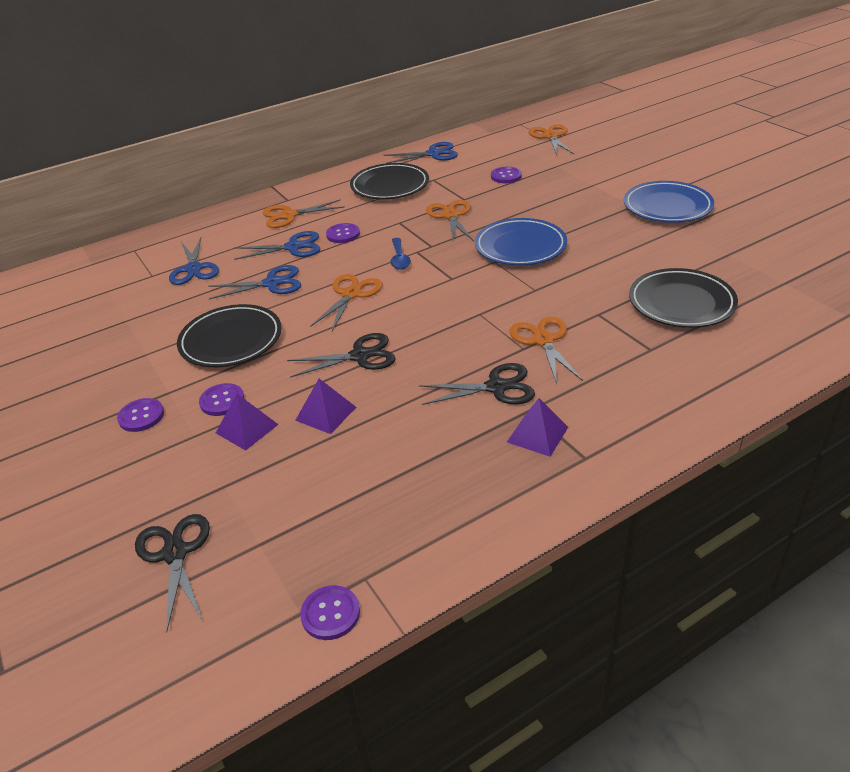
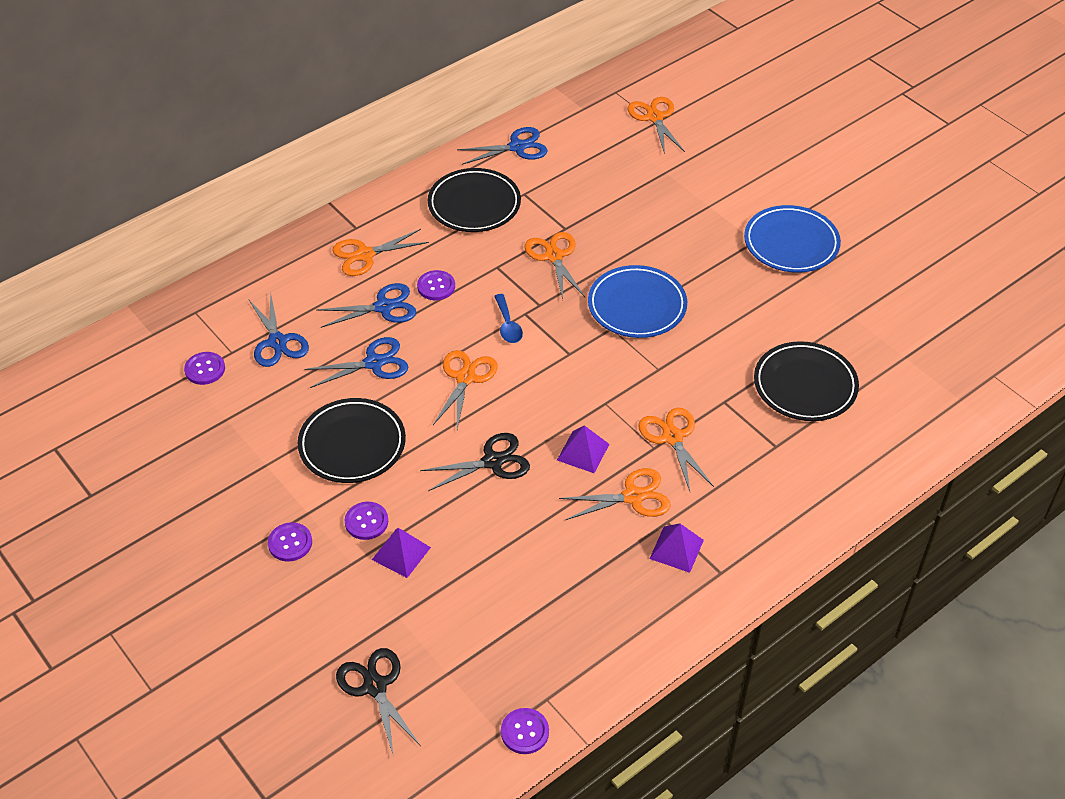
camera: 10 degrees left, 10 degrees up
purple pyramid [295,379,356,434] -> purple pyramid moved to [557,425,609,473]
black scissors [419,363,535,405] -> orange scissors [559,468,671,520]
purple button [491,167,522,183] -> purple button moved to [184,352,225,385]

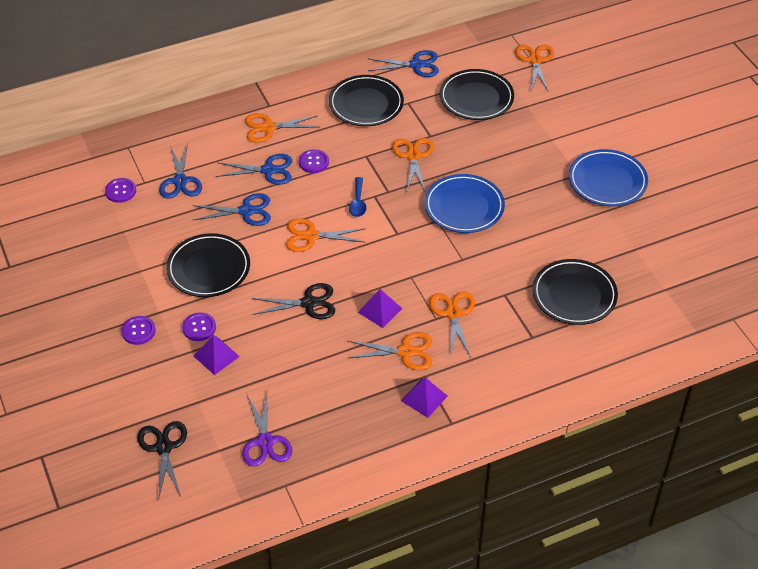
camera: 15 degrees right, 0 degrees up
orange scissors [433,350,498,429] -> orange scissors turned 120 degrees counterclockwise [286,218,366,252]
purple button [501,708,549,754] -> none
none -> purple scissors [242,393,292,467]
none -> black plate [440,69,514,120]

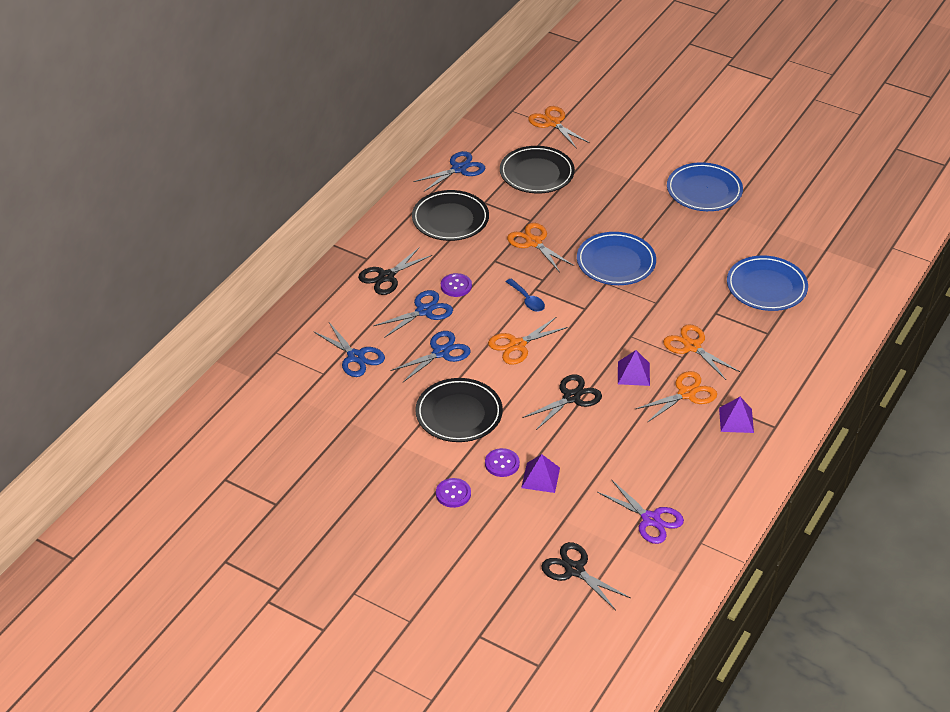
camera: 35 degrees left, 5 degrees down
purple button [105,178,136,203] -> none
orange scissors [245,113,318,143] -> black scissors [358,247,432,295]
black plate [532,259,618,325] -> blue plate [727,256,808,311]

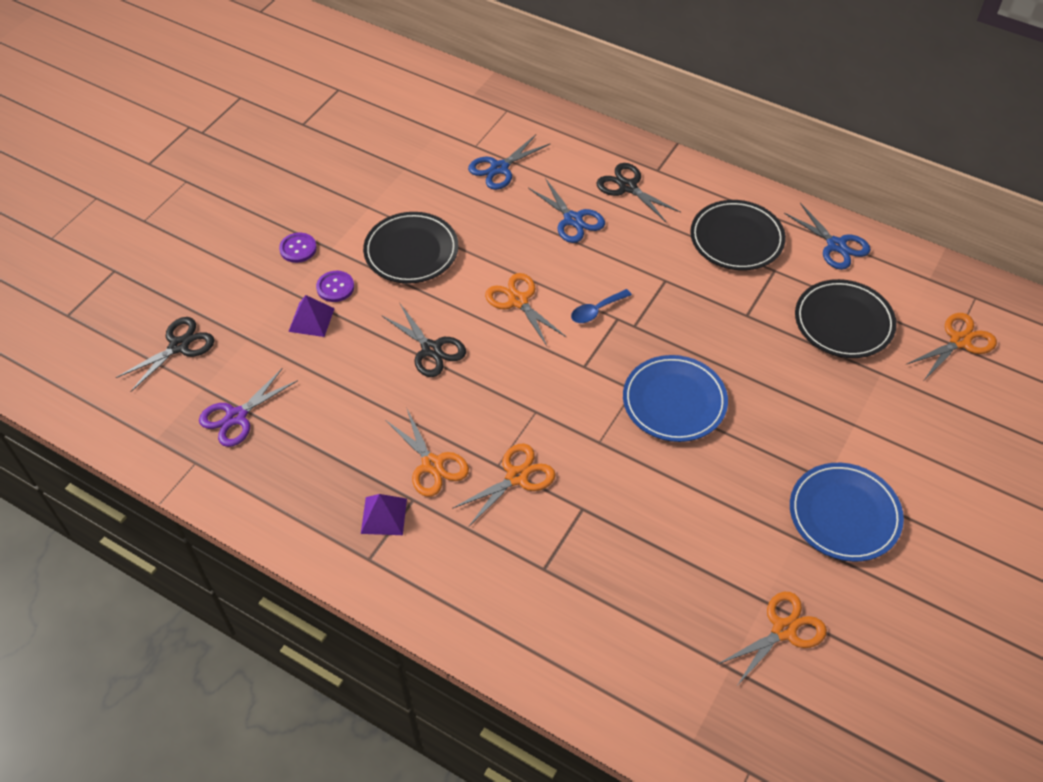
camera: 90 degrees right, 10 degrees up
blue scissors [390,331,471,383] -> none
purple button [441,273,472,297] -> none
orange scissors [507,223,574,272] -> orange scissors moved to [718,592,827,687]
purple pyramid [618,350,650,386] -> none
blue plate [727,256,808,311] -> none

